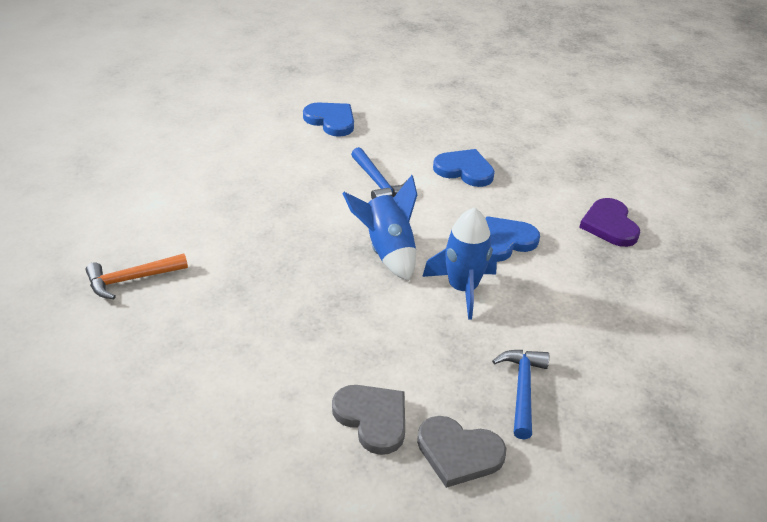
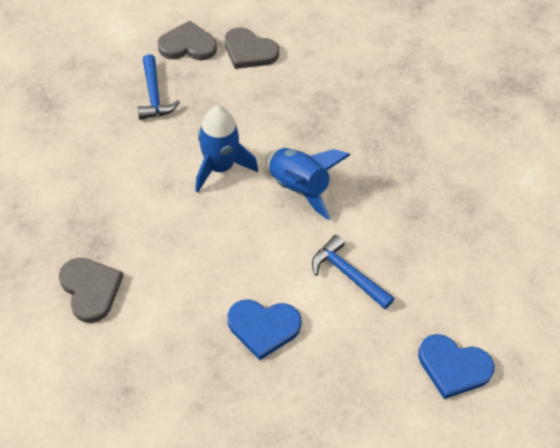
camera: 160 degrees right, 15 degrees up
orange hammer [86,254,188,299] -> none
blue heart [486,216,540,262] -> none
purple heart [579,198,640,247] -> grey heart [59,258,123,323]

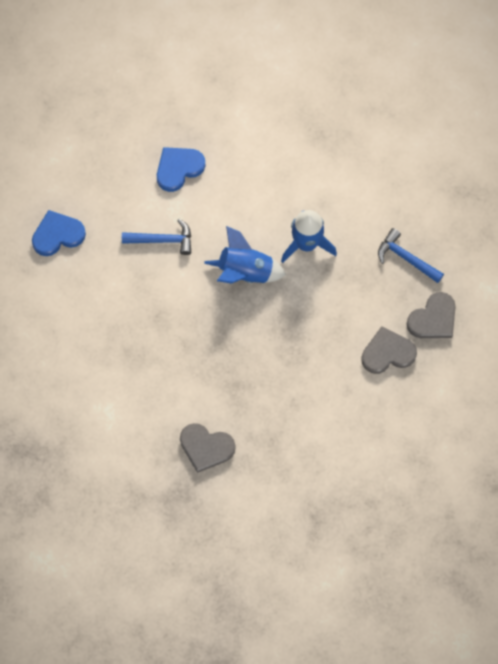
camera: 140 degrees right, 15 degrees up
grey heart [59,258,123,323] -> grey heart moved to [180,423,236,473]

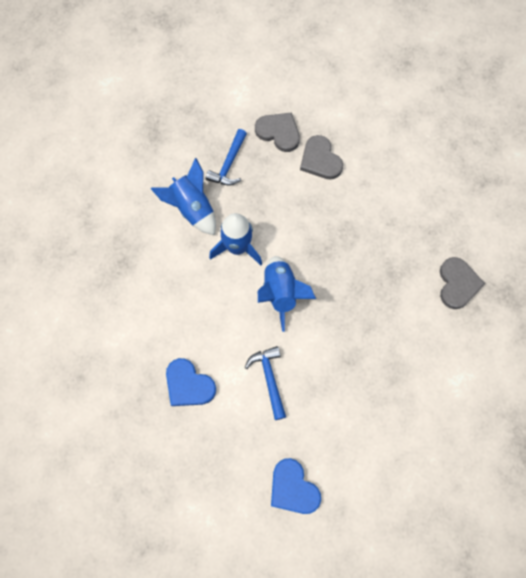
camera: 105 degrees left, 0 degrees up
none -> blue rocket [150,158,216,235]

